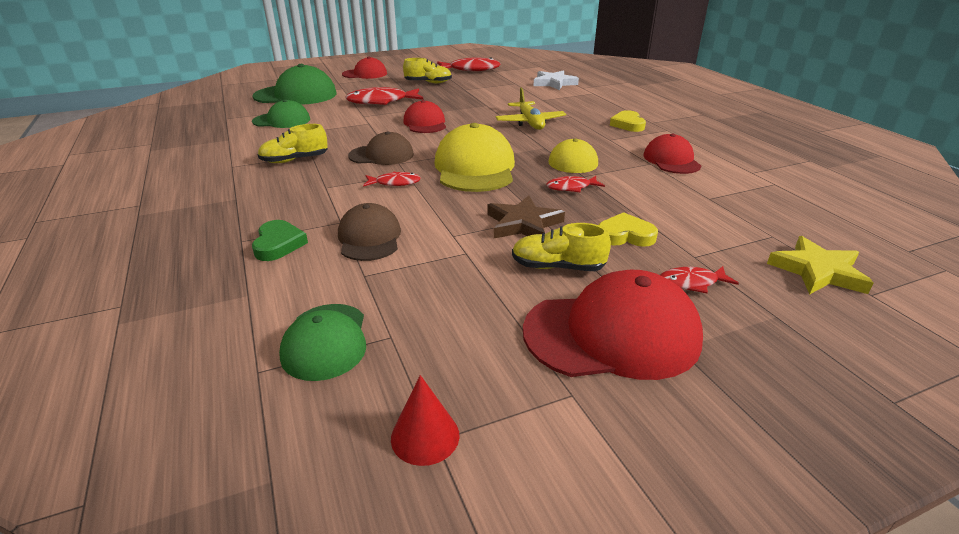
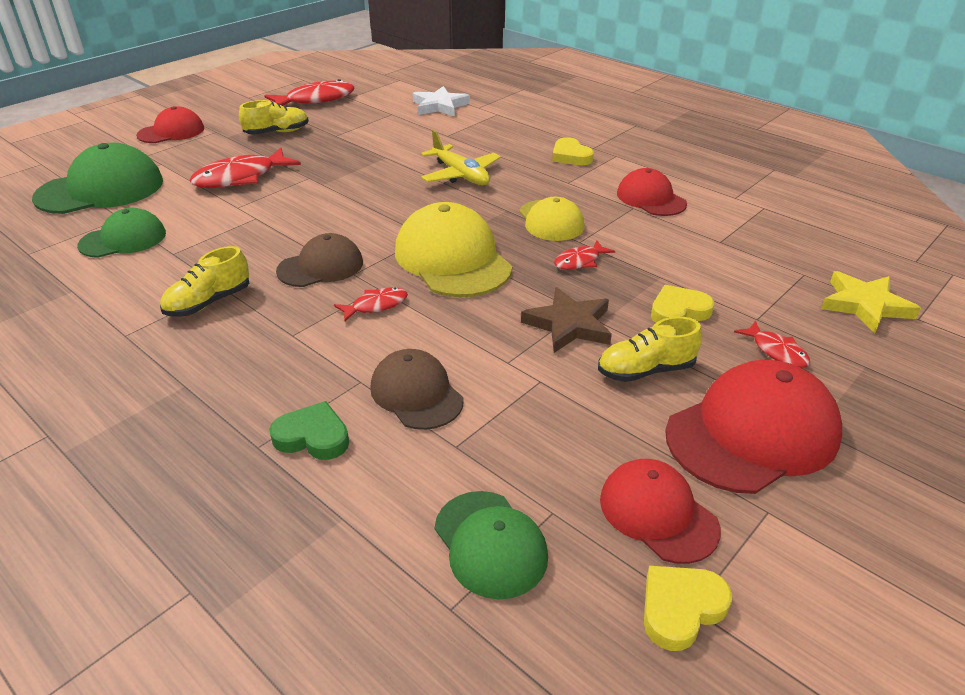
camera: 25 degrees left, 5 degrees up
green heart [252,220,308,261] -> green heart turned 45 degrees counterclockwise [269,401,349,460]
red cone [391,375,459,466] -> yellow heart [644,566,732,651]
red cap [403,100,446,133] -> red cap moved to [600,459,721,564]
red fish [660,266,739,293] -> red fish turned 90 degrees counterclockwise [734,320,810,368]

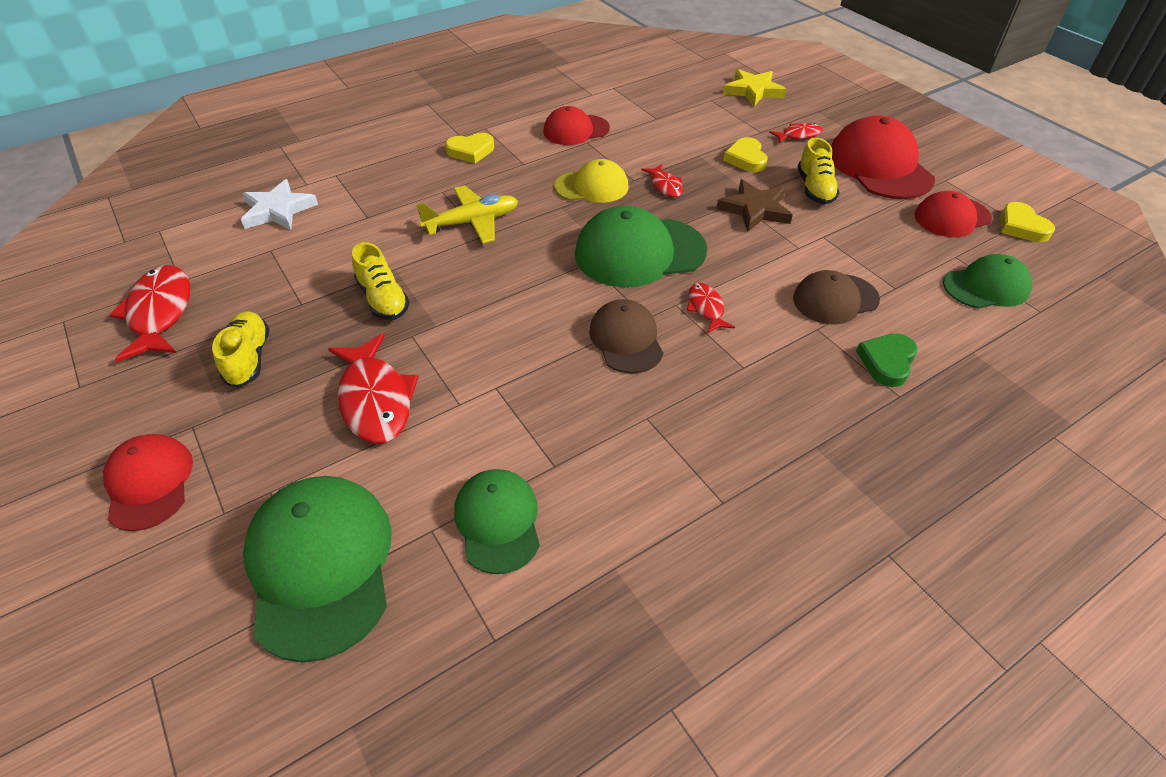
camera: 75 degrees left, 10 degrees up
yellow shoe [160,246,249,317] -> yellow shoe moved to [352,242,410,320]
yellow cap [395,202,512,297] -> green cap [575,206,707,287]

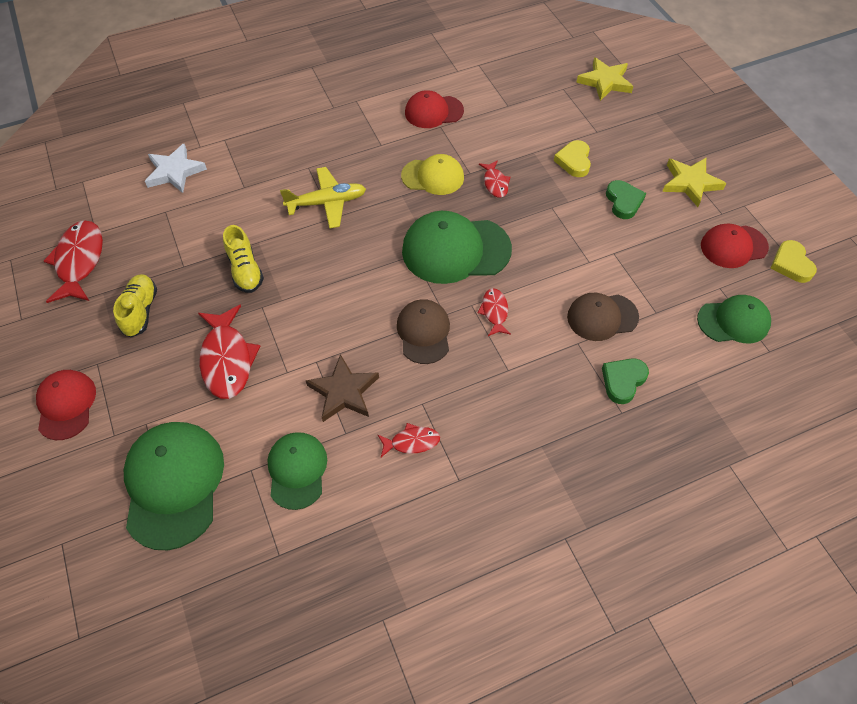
camera: 10 degrees right, 10 degrees up
yellow heart [445,133,494,163] -> none
brown star [716,179,793,232] -> brown star moved to [306,354,379,422]
red fish [769,123,823,143] -> red fish moved to [377,423,440,457]
yellow shoe [798,138,840,204] -> green heart [606,180,646,219]
red cap [831,115,935,199] -> yellow star [662,158,727,207]

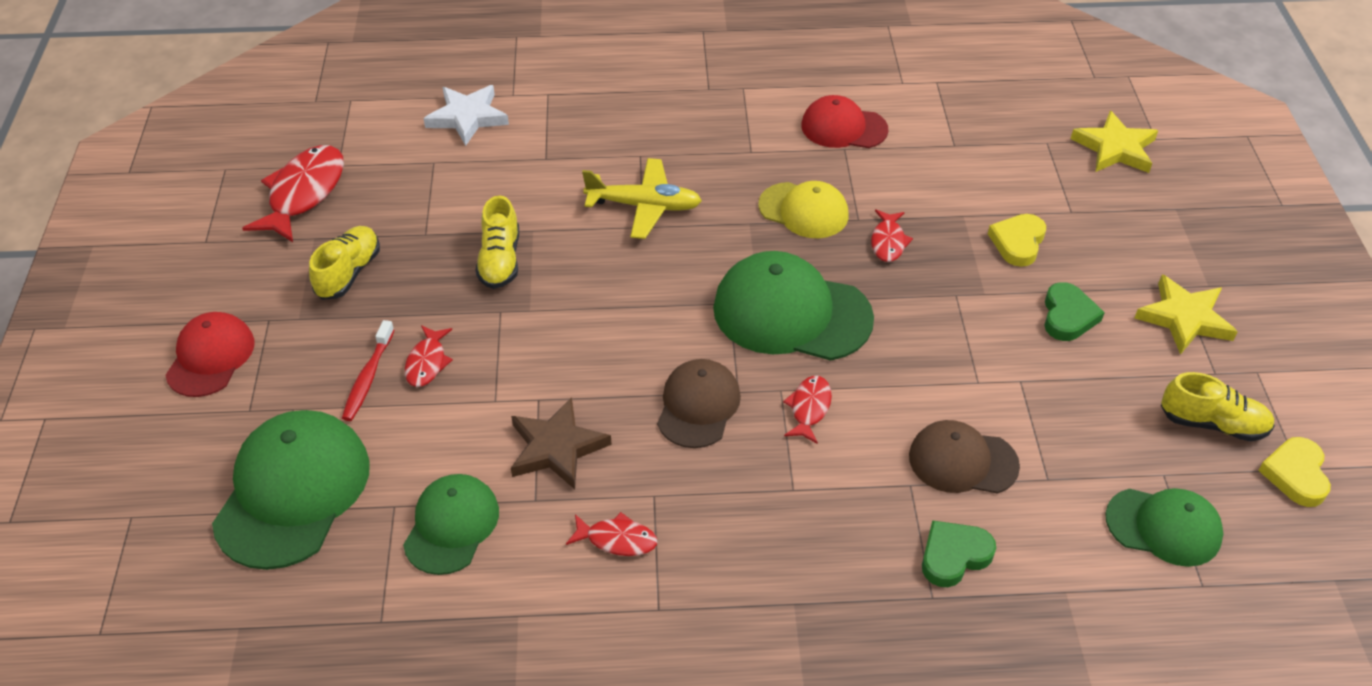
camera: 20 degrees right, 10 degrees down
red fish [198,305,260,399] -> red fish [405,325,453,387], size x0.53
red cap [701,223,769,268] -> yellow shoe [1161,372,1275,441]
none -> red toothbrush [342,320,394,421]

